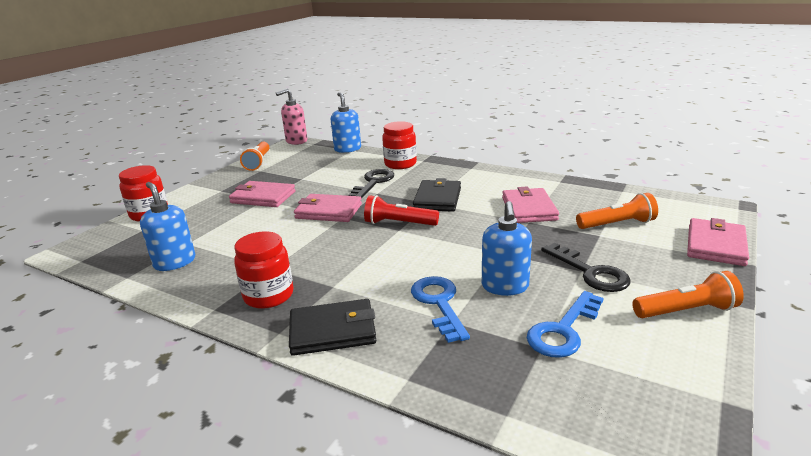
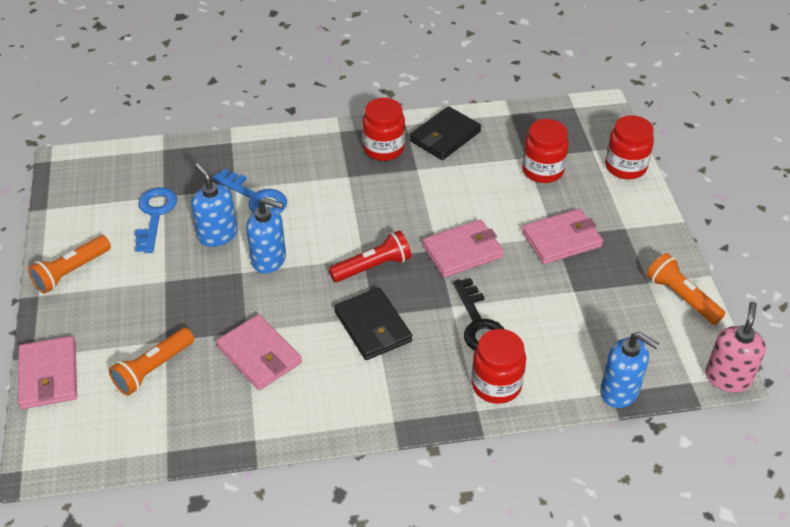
camera: 140 degrees right, 20 degrees up
blue soap dispenser [140,182,195,271] -> blue soap dispenser moved to [246,198,286,274]
black wallet [289,299,376,356] -> black wallet moved to [410,106,481,160]
black key [541,243,631,292] -> none
none -> red jar [522,119,569,183]

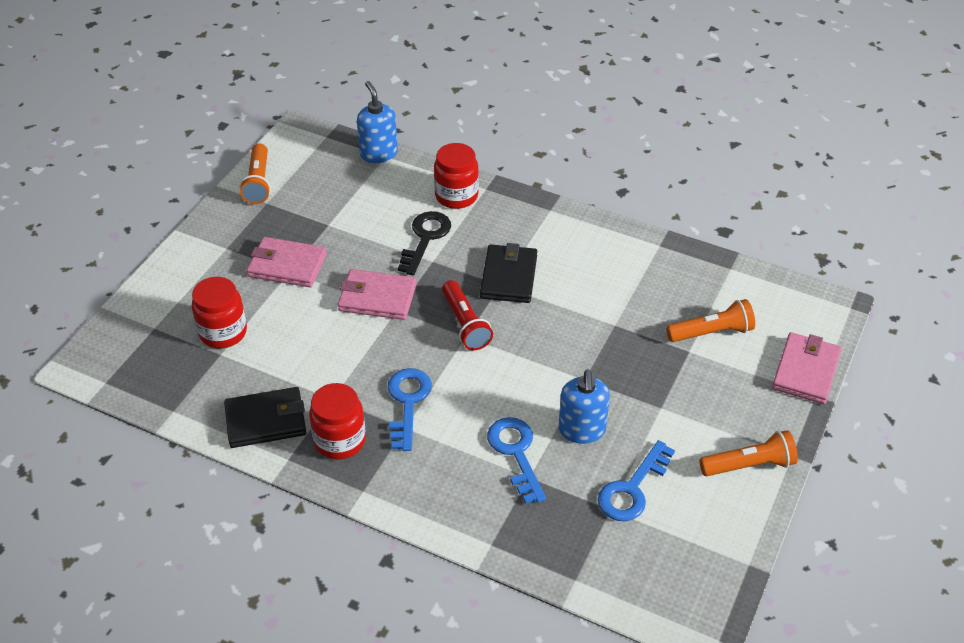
camera: 145 degrees left, 0 degrees up
pink wallet [216,314,302,390] -> none
blue soap dispenser [246,198,286,274] -> none
red flashlight [328,230,411,282] -> red flashlight turned 120 degrees counterclockwise [442,280,493,350]
red jar [605,115,654,179] -> none
pink soap dispenser [705,302,766,392] -> none
none -> blue key [388,368,432,451]

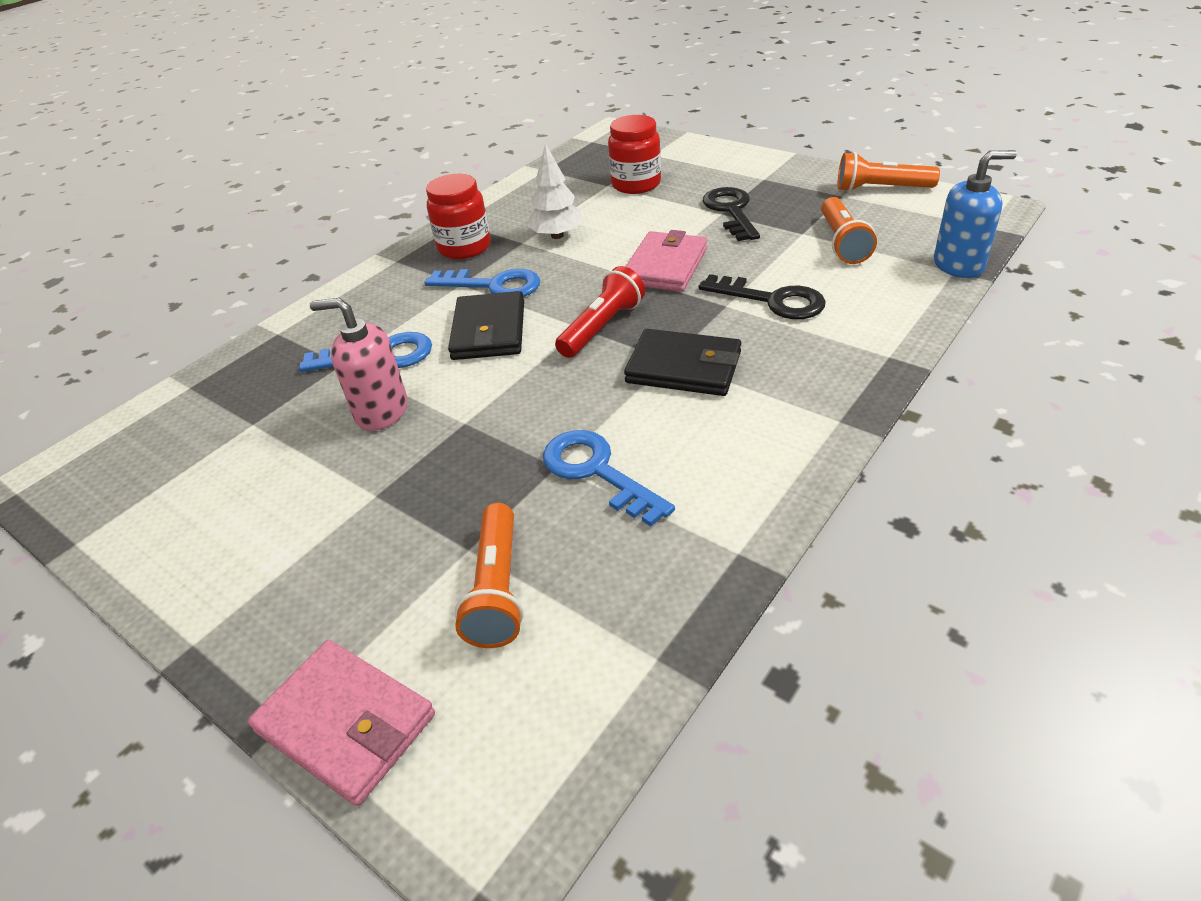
camera: 105 degrees right, 5 degrees down
black wallet [224,387,306,448] -> black wallet moved to [448,291,524,360]
pink wallet [247,237,327,287] -> black key [703,187,760,241]
red jar [434,143,479,209] -> none
red flashlight [442,280,493,350] -> red flashlight turned 135 degrees clockwise [555,266,645,358]
blue soap dispenser [559,369,610,444] -> pink soap dispenser [310,298,408,431]
blue key [598,440,675,521] -> blue key moved to [543,430,675,526]
orange flashlight [699,430,798,476] -> orange flashlight moved to [821,197,877,264]
none -> white tree [527,143,584,239]

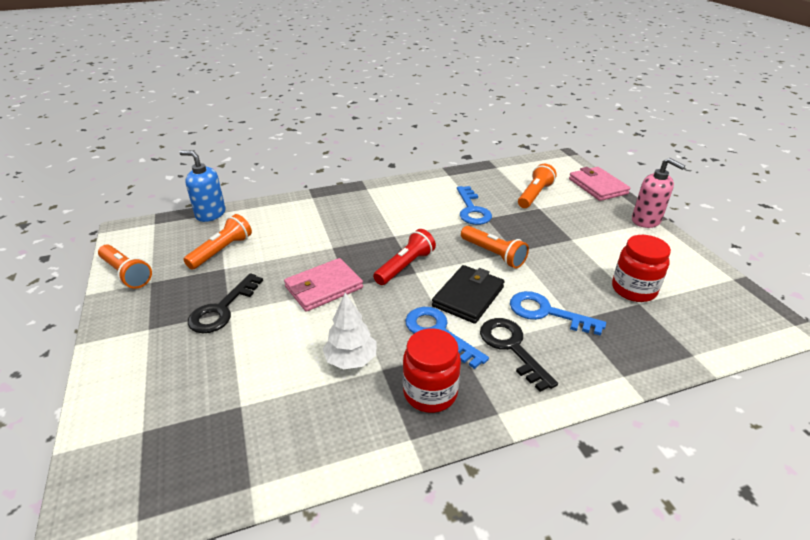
camera: 150 degrees left, 5 degrees down
pink soap dispenser [310,298,408,431] -> pink soap dispenser moved to [632,158,685,228]
red flashlight [555,266,645,358] -> red flashlight turned 150 degrees clockwise [373,229,436,285]
red jar [608,115,661,194] -> red jar moved to [612,235,671,302]
black wallet [624,329,741,396] -> none
black key [699,274,826,319] -> black key moved to [480,318,558,392]
none -> orange flashlight [461,226,529,268]

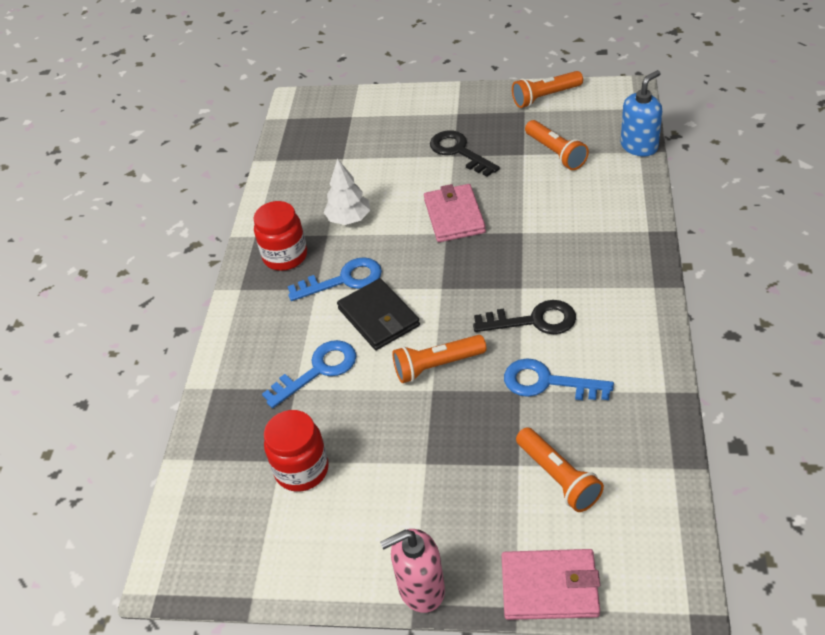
camera: 120 degrees right, 10 degrees up
red flashlight [373,229,436,285] -> none
black key [480,318,558,392] -> black key moved to [473,300,576,334]

